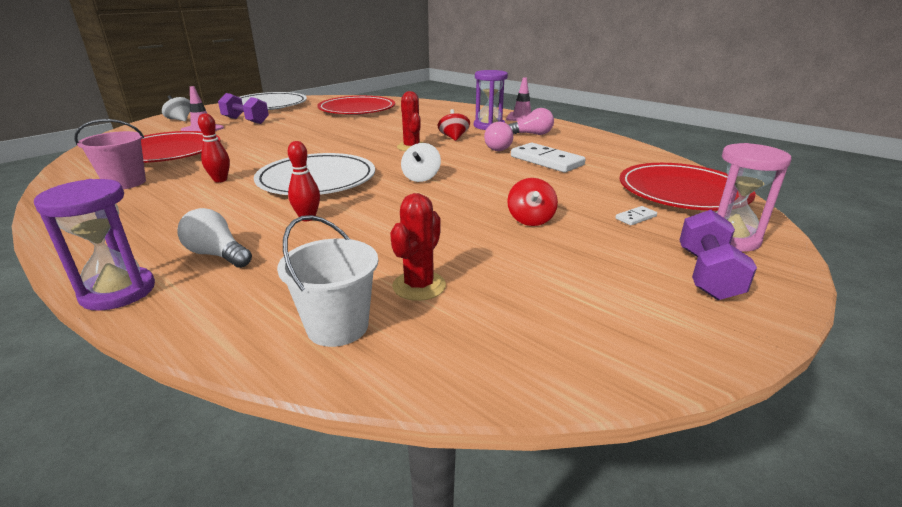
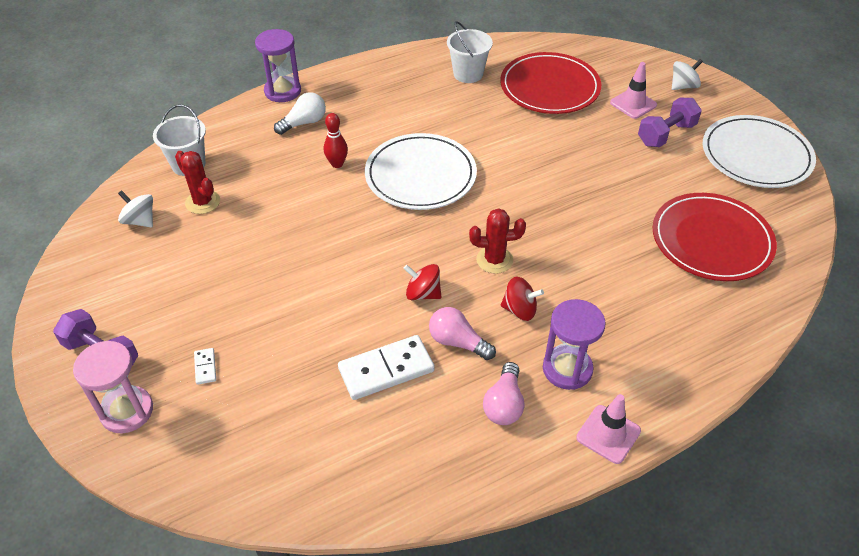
camera: 110 degrees right, 20 degrees up
pink bucket [74,119,146,189] -> white bucket [447,21,493,83]
red bowling pin [198,113,230,182] -> none
white spinning top [401,143,441,182] -> white spinning top moved to [118,190,153,227]
red spinning top [507,178,558,226] -> red spinning top moved to [403,264,441,300]
red plate [620,163,756,211] -> none

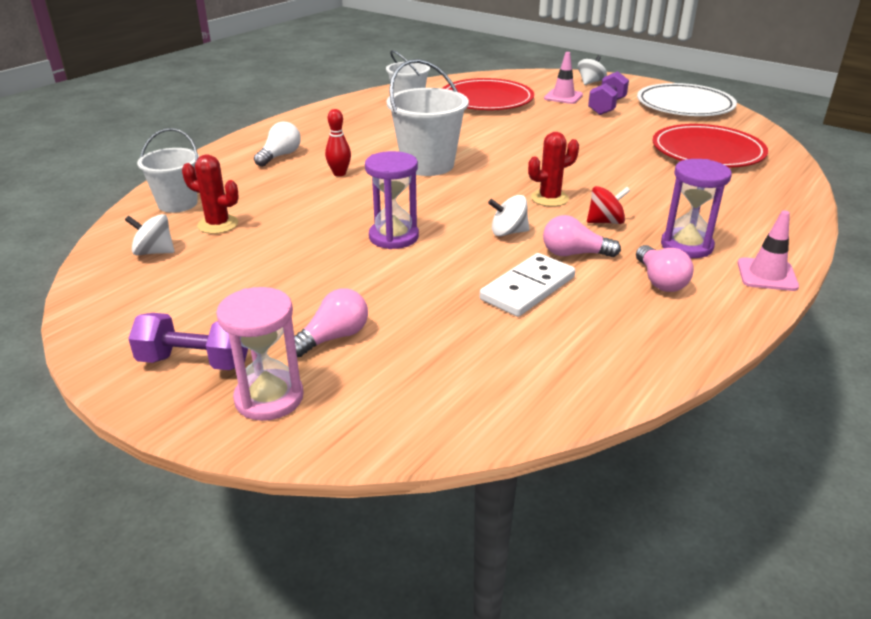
camera: 25 degrees left, 15 degrees down
white domino [194,348,216,385] -> pink light bulb [294,288,368,357]
purple hourglass [255,29,301,102] -> purple hourglass moved to [365,151,419,249]
white plate [365,133,477,210] -> white bucket [387,59,469,176]
red spinning top [403,264,441,300] -> white spinning top [488,195,529,236]

